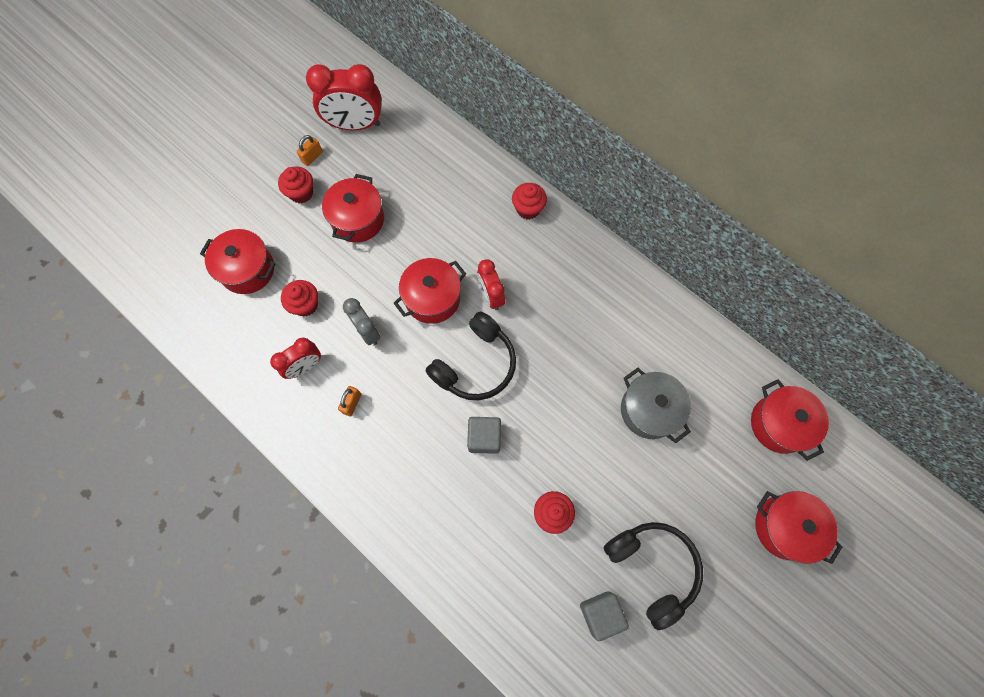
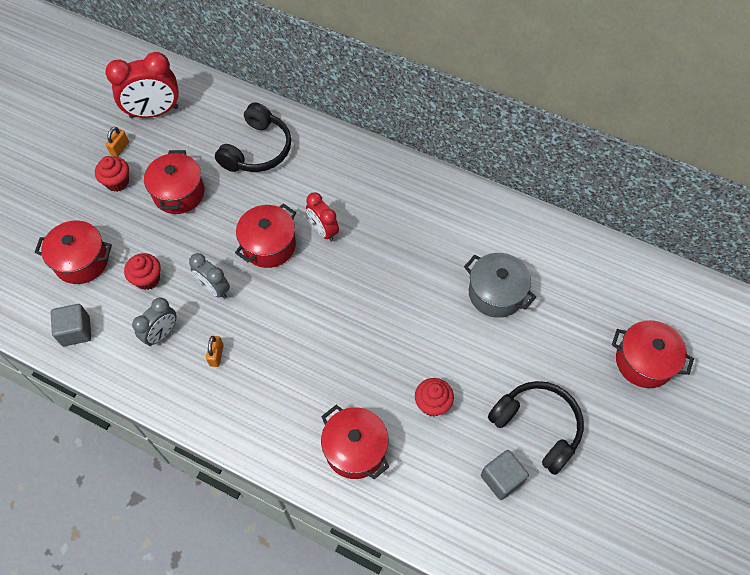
camera: 15 degrees left, 10 degrees down
red clock [270,338,321,379] -> grey clock [132,298,177,346]
black headphones [425,311,516,400] -> black headphones moved to [215,102,291,172]
grey cube [467,417,501,454] -> grey cube moved to [51,304,91,346]
red cupcake [512,183,547,219] -> none
red pot [751,379,829,461] -> red pot moved to [321,405,389,480]

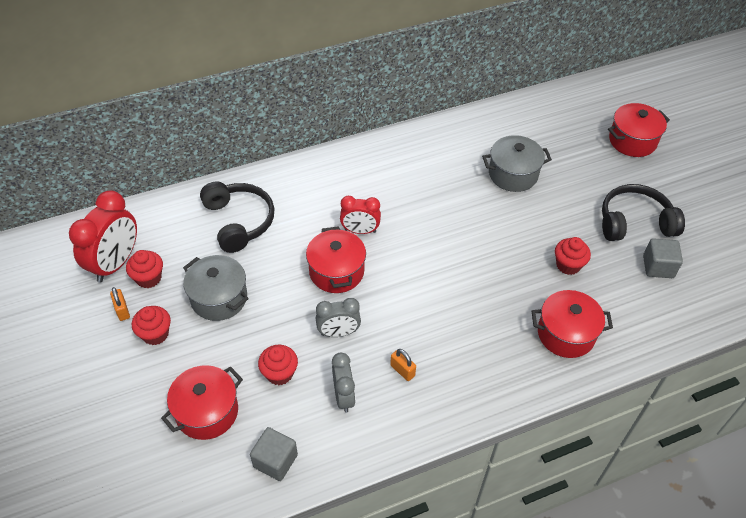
camera: 50 degrees left, 10 degrees down
red pot [144,150,204,214] -> grey pot [183,255,249,321]
none -> red cupcake [126,250,163,288]

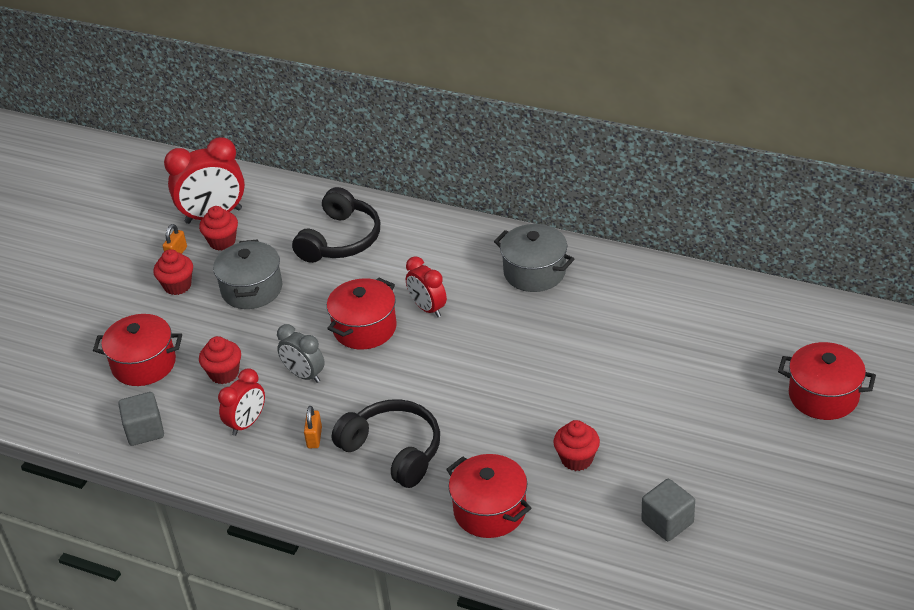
camera: 50 degrees right, 10 degrees down
grey clock [332,353,355,413] -> red clock [218,368,265,436]
grey pot [482,135,552,192] -> grey pot moved to [494,224,574,292]
black headphones [602,184,685,241] -> black headphones moved to [332,399,440,488]

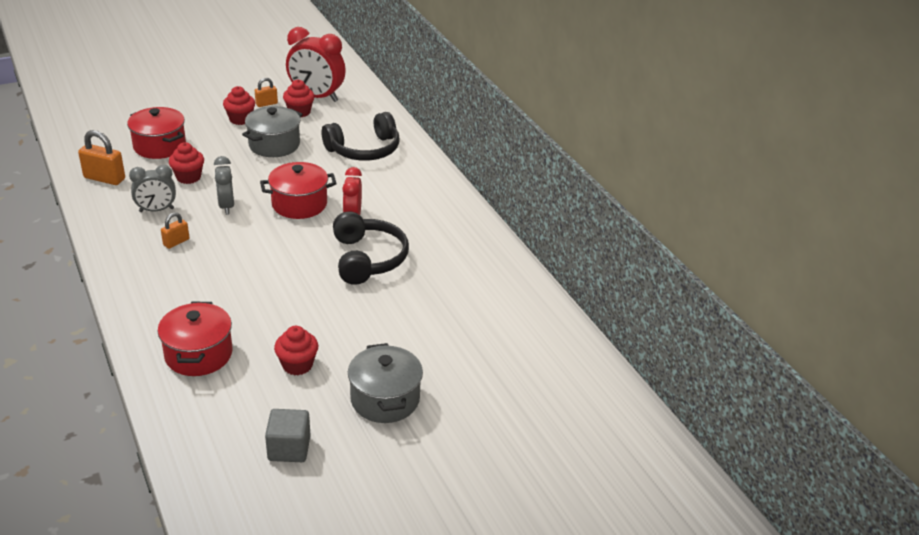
camera: 35 degrees right, 5 degrees down
grey cube [118,392,164,446] -> orange padlock [78,130,125,185]
red clock [218,368,265,436] -> grey clock [129,165,176,212]
black headphones [332,399,440,488] -> black headphones moved to [333,211,409,285]
grey pot [494,224,574,292] -> grey pot moved to [348,343,423,423]
red pot [778,342,876,420] -> none

